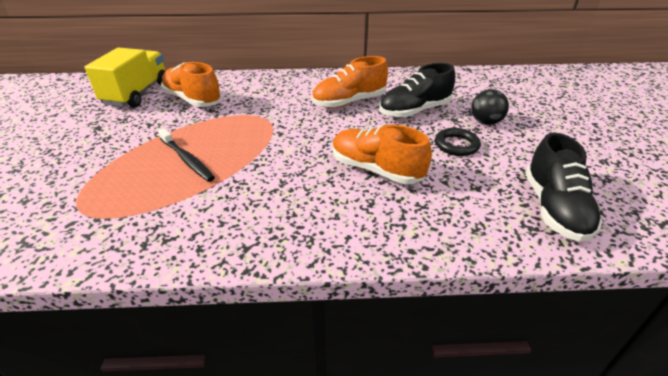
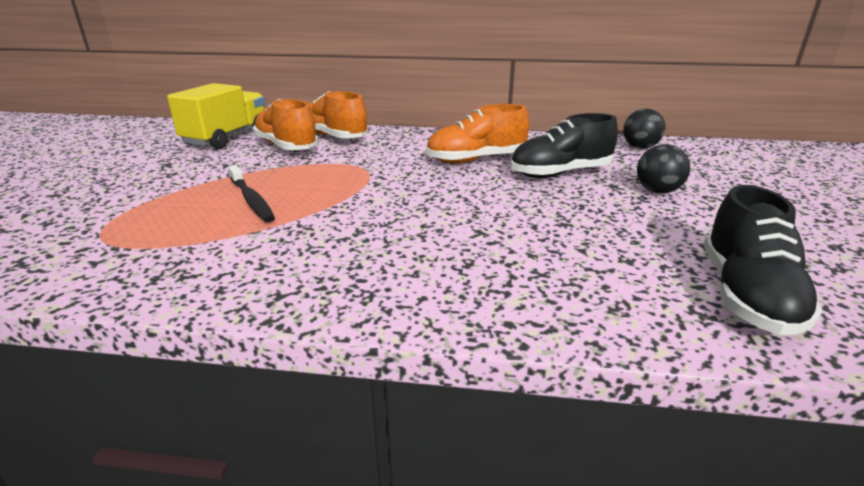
camera: 10 degrees right, 10 degrees down
orange shoe [333,125,432,184] -> orange shoe moved to [308,91,368,138]
black ring [435,128,481,156] -> none
none -> black ball [623,109,665,149]

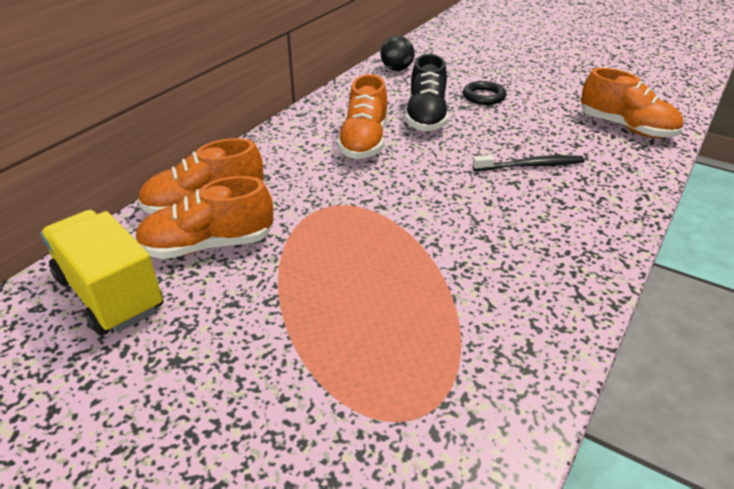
camera: 65 degrees left, 10 degrees up
black toothbrush [228,165,275,222] -> black toothbrush moved to [473,155,584,171]
black ball [637,144,690,193] -> black ring [463,81,506,105]
black shoe [704,185,823,335] -> orange shoe [581,68,683,138]

